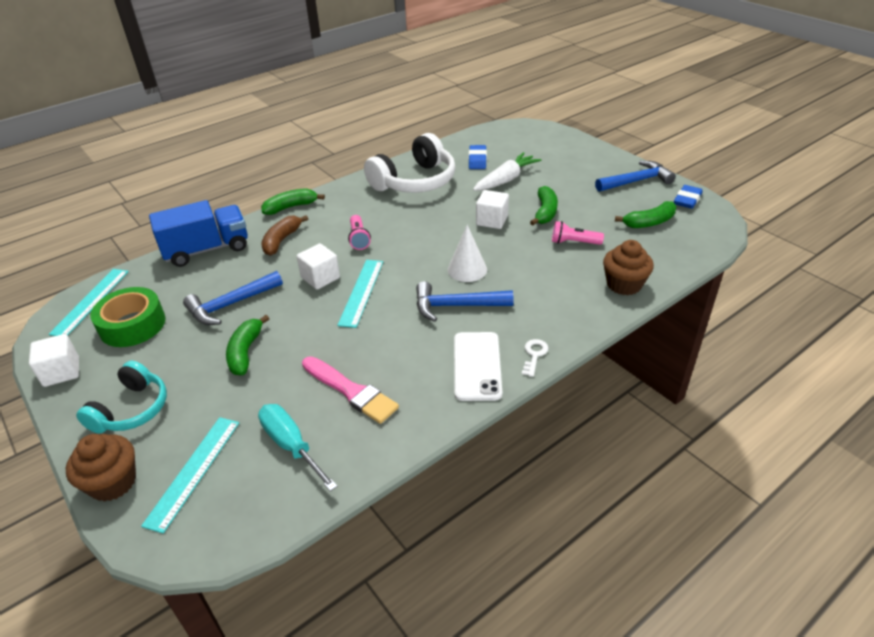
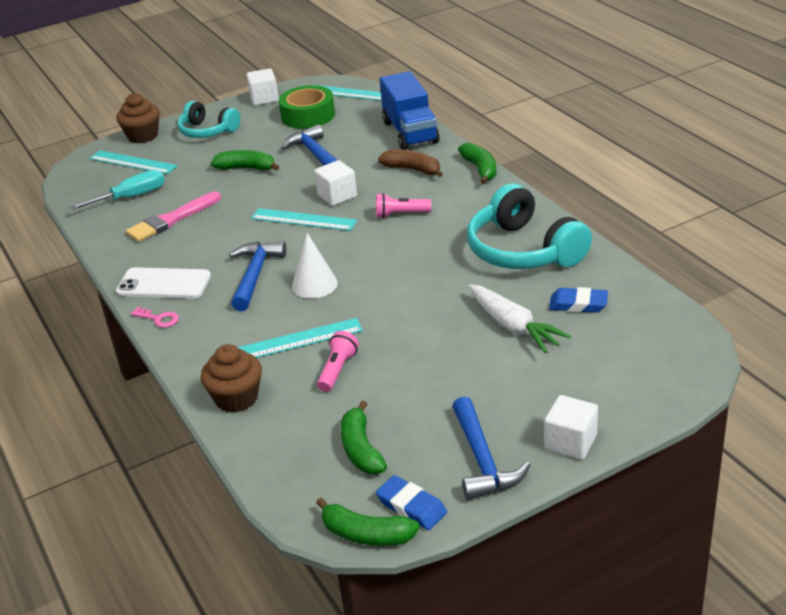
camera: 100 degrees right, 5 degrees down
white headphones [364,133,455,193] -> turquoise headphones [467,184,592,269]
white cube [476,190,509,229] -> white cube moved to [545,395,598,460]
white key [522,339,548,377] -> pink key [131,307,179,328]
green banana [530,186,558,225] -> green banana moved to [316,498,420,546]
none -> turquoise ruler [237,318,363,358]

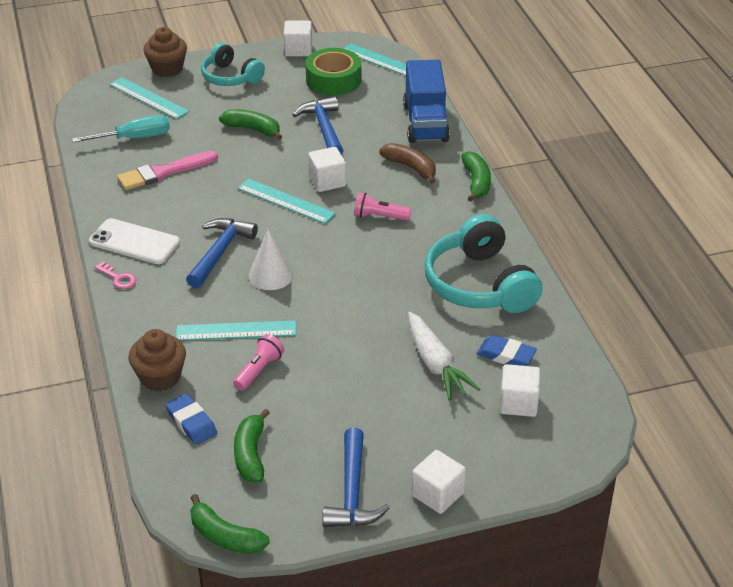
camera: 10 degrees right, 5 degrees up
blue eraser [376,475,447,530] -> blue eraser moved to [165,393,217,445]
none -> white cube [500,364,540,417]

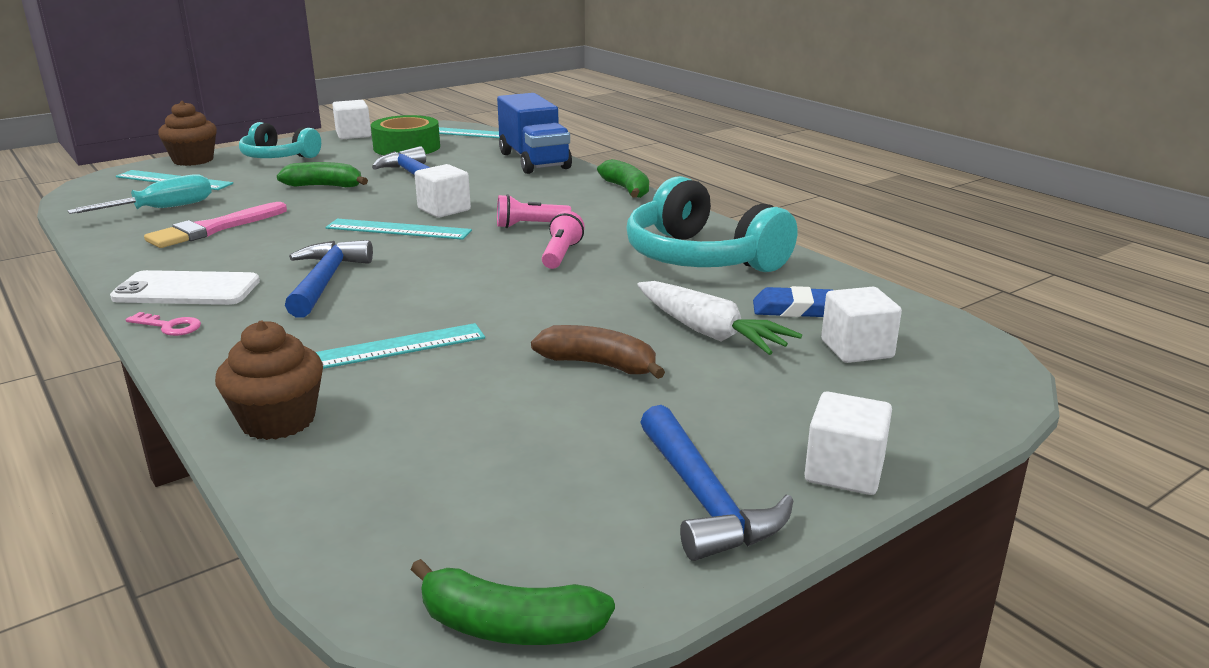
camera: 20 degrees left, 15 degrees down
blue eraser [165,393,217,445] -> none
pink flashlight [233,334,284,391] -> pink flashlight moved to [542,211,585,269]
green banana [234,409,270,483] -> none
white cone [249,229,293,290] -> none
brown banana [379,143,436,184] -> brown banana moved to [531,325,665,379]

